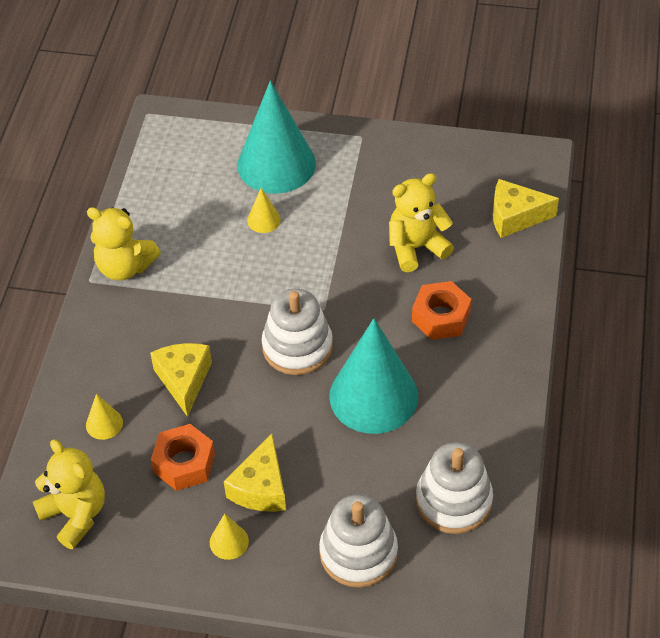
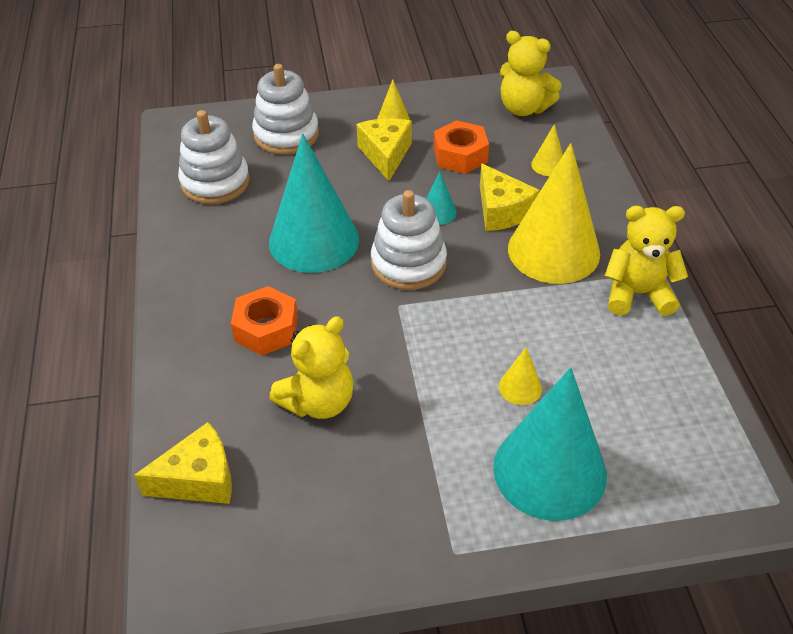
camera: 160 degrees right, 5 degrees down
none -> turquoise cone [426,171,457,225]
none -> yellow cone [508,143,600,284]

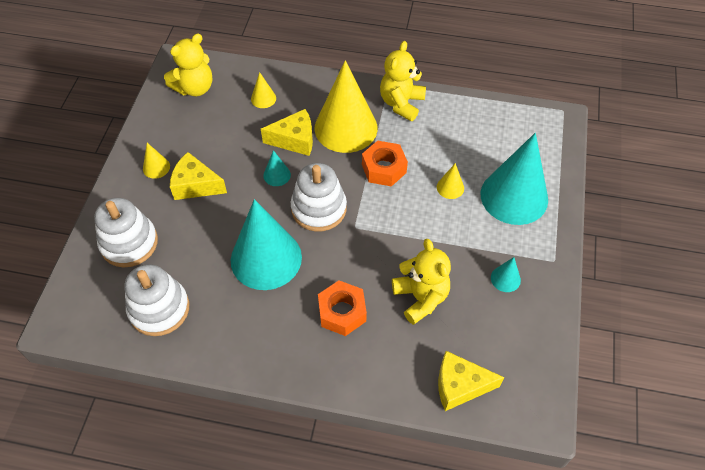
camera: 70 degrees left, 10 degrees up
yellow cheese [134,422,232,504] -> yellow cheese turned 90 degrees counterclockwise [438,351,504,411]
orange nut [434,120,489,174] -> orange nut moved to [362,140,408,187]
none -> turquoise cone [491,257,521,292]

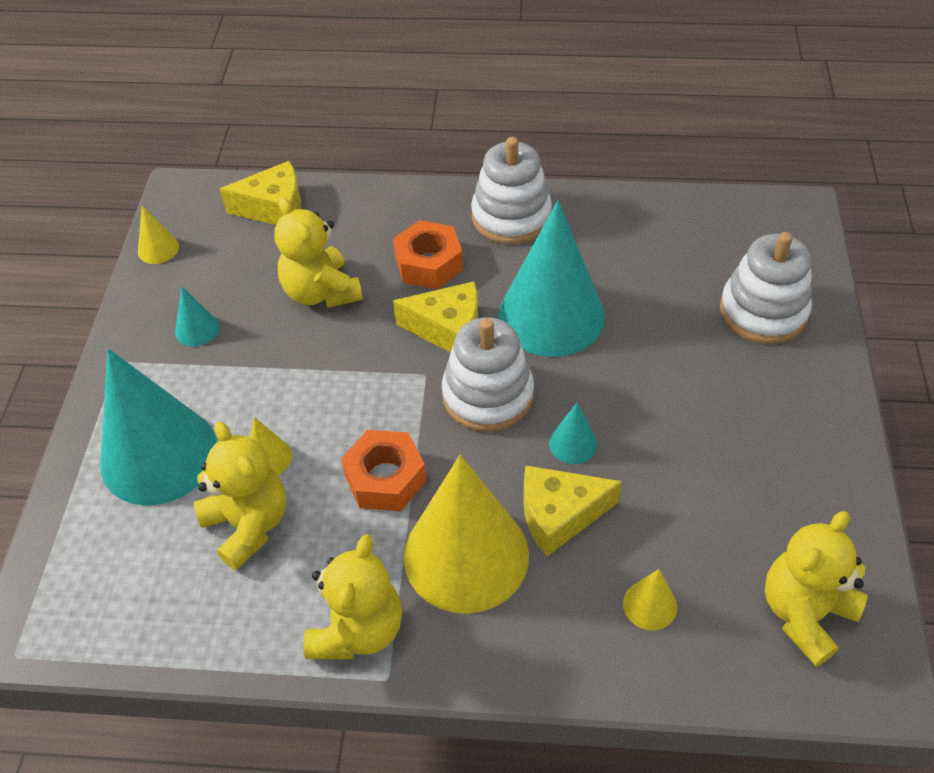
camera: 175 degrees right, 5 degrees down
white stacking toy [125,264,189,336] -> white stacking toy moved to [471,137,552,244]
yellow cone [143,143,170,179] -> yellow cone moved to [138,205,179,264]
yellow cheese [170,152,227,200] -> yellow cheese moved to [393,281,478,353]
none -> yellow teddy bear [194,422,286,570]

